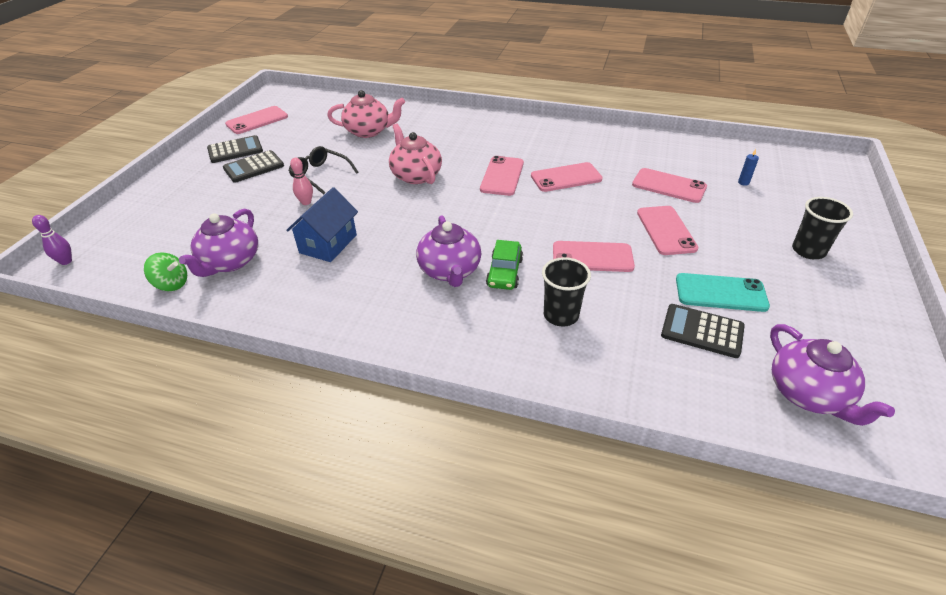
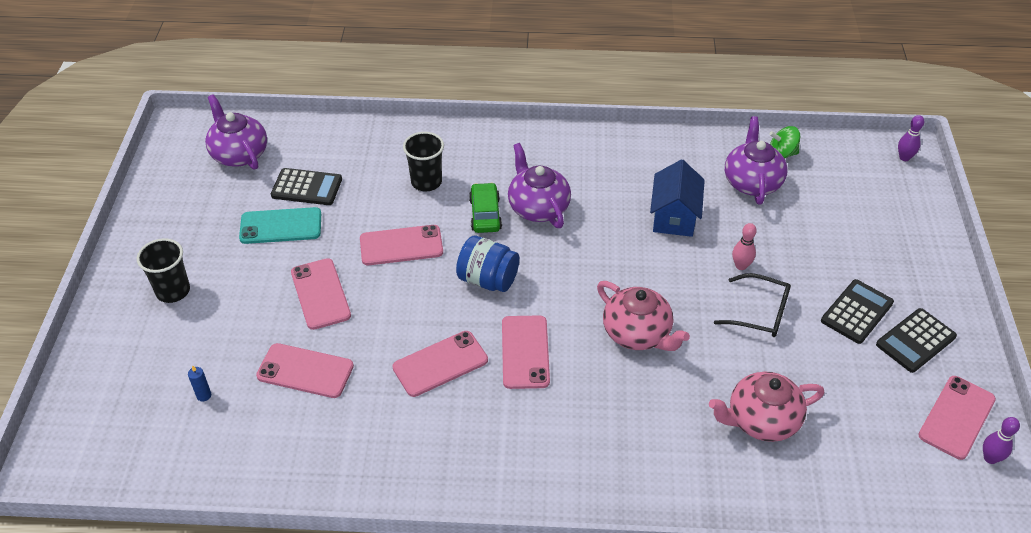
camera: 165 degrees right, 5 degrees up
none -> blue jar [456,235,519,292]
none -> purple bowling pin [983,417,1020,464]

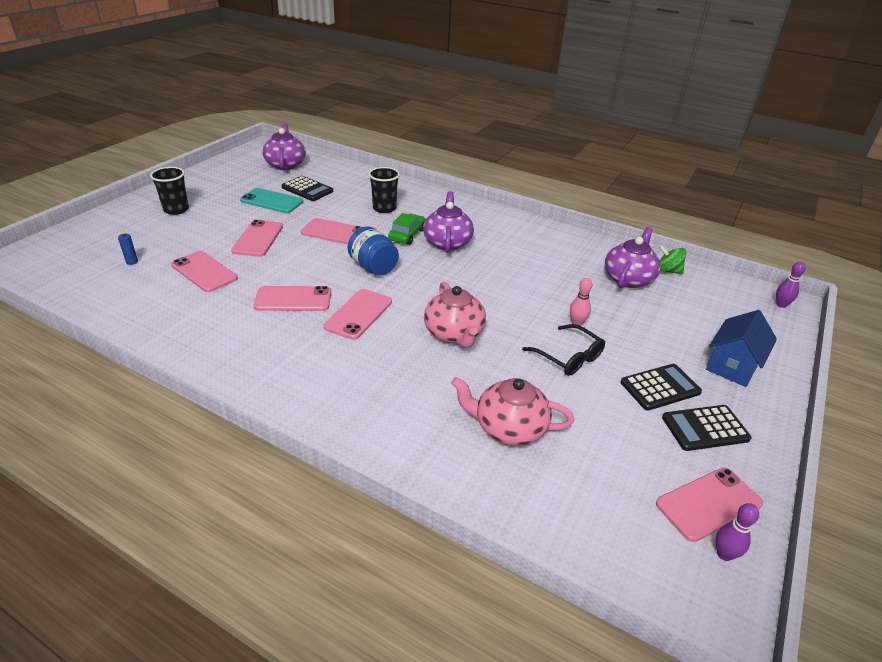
camera: 25 degrees right, 10 degrees down
blue house [650,159,705,237] -> blue house moved to [706,310,777,387]

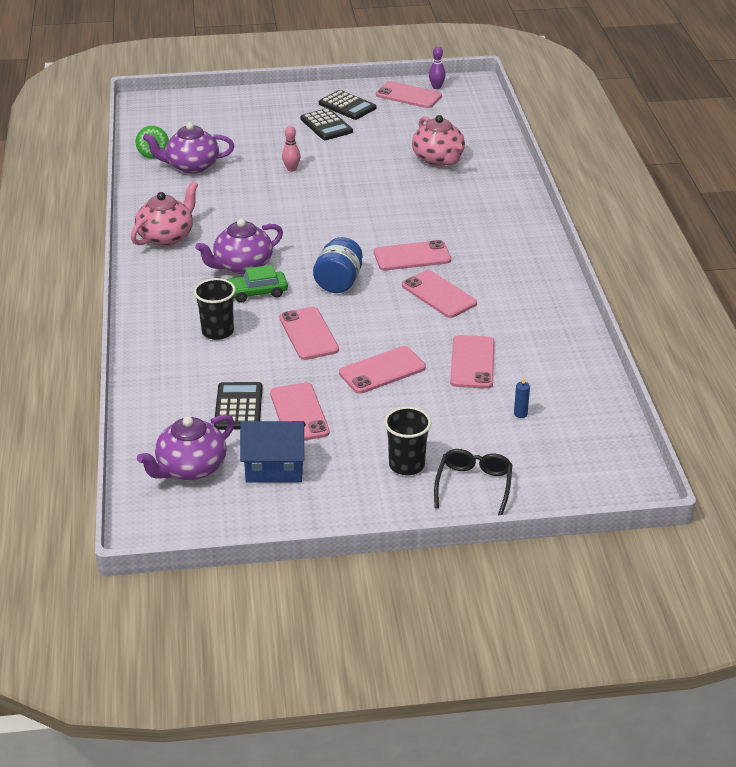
camera: 125 degrees left, 0 degrees up
turquoise phone [240,188,303,213] -> pink phone [270,382,330,441]
pink teapot [424,281,486,348] -> pink teapot moved to [131,181,198,246]
black glasses [522,324,605,376] -> black glasses moved to [434,449,513,515]
black calculator [621,364,702,411] -> black calculator turned 150 degrees counterclockwise [301,108,353,140]
blue house [706,310,777,387] -> blue house moved to [240,421,306,482]
purple bowling pin [776,262,806,308] -> none

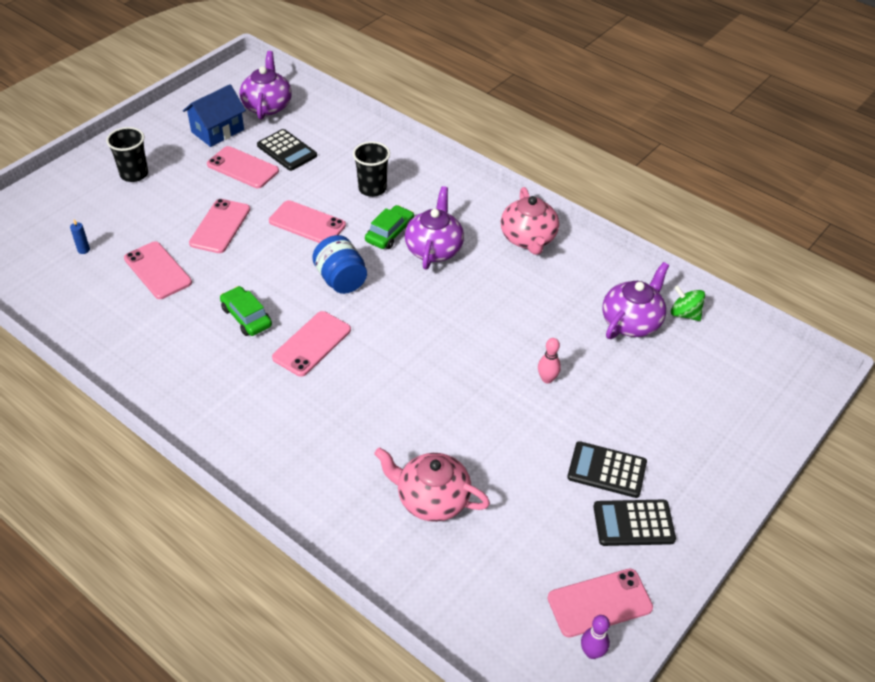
camera: 135 degrees right, 10 degrees up
pink phone [402,270,477,318] -> green car [220,286,272,336]
black glasses [434,449,513,515] -> none

